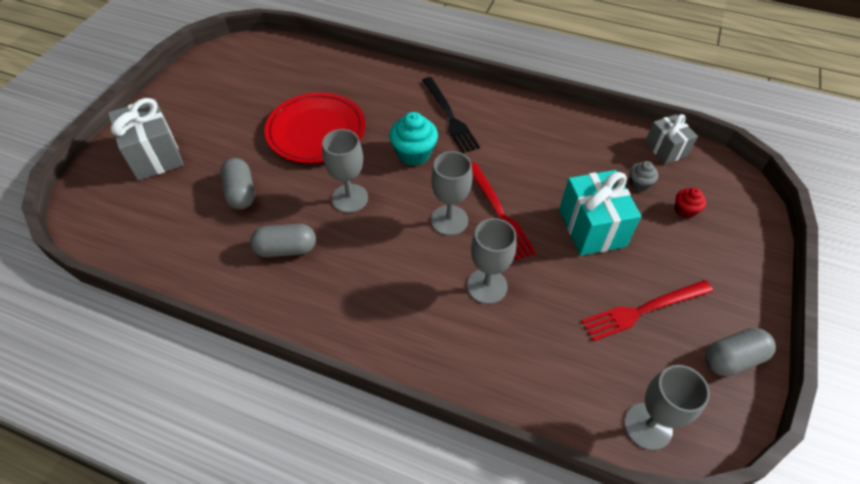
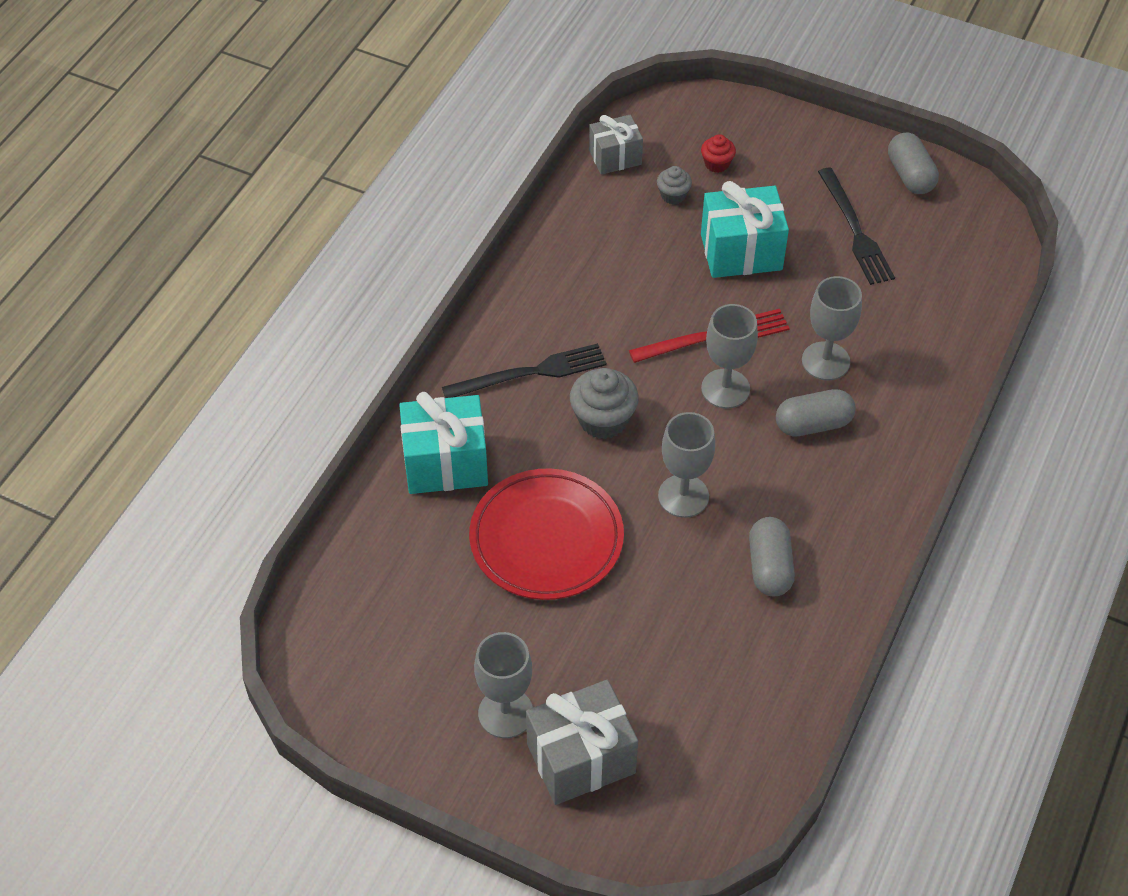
camera: 85 degrees left, 0 degrees up
grey capsule [220,158,255,209] -> grey capsule moved to [776,389,856,437]
turquoise cupcake [389,112,438,166] -> grey cupcake [570,368,639,439]
red fork [581,280,713,341] -> black fork [818,168,895,285]
grey goblet [624,365,710,450] -> grey goblet moved to [474,632,533,738]
none -> turquoise gift [399,392,488,494]

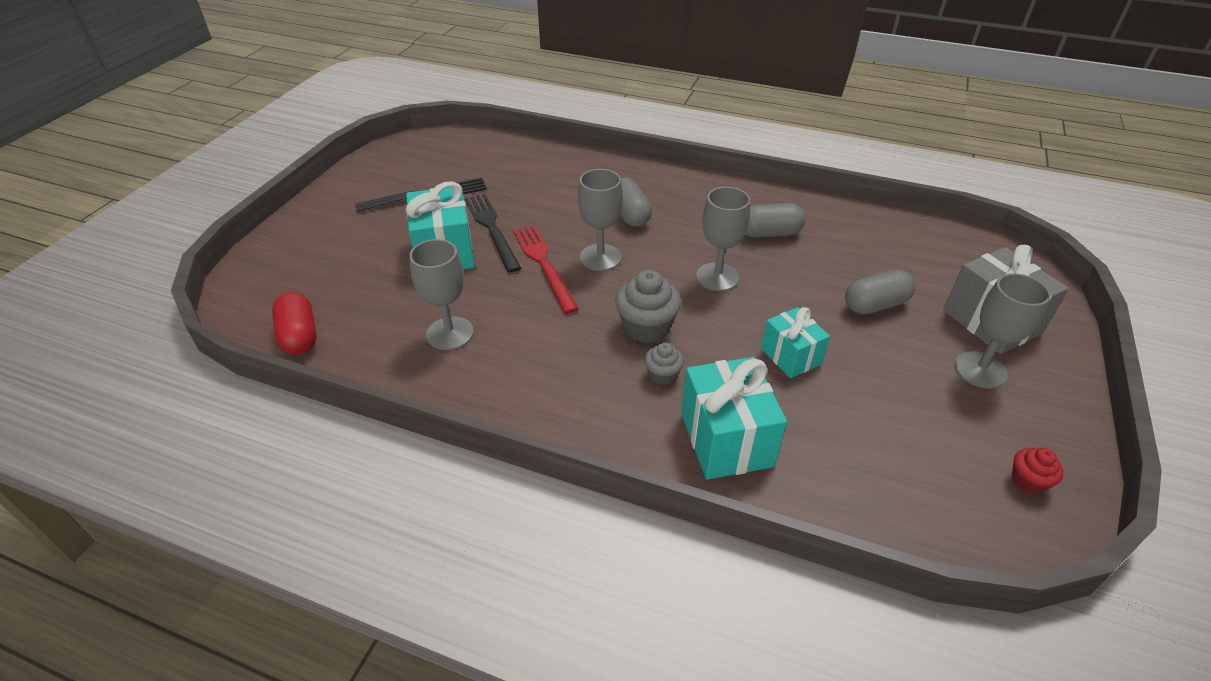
camera: 95 degrees left, 10 degrees down
black fork [442,343,607,398] -> black fork moved to [465,194,521,273]
red plate [469,469,624,600] -> turquoise gift [761,307,830,378]
grey gift [589,115,643,175] -> red capsule [272,292,317,355]
grey cupcake [657,166,692,204] -> grey cupcake moved to [645,343,684,385]
red cupcake [701,134,736,173] -> red cupcake moved to [1011,448,1064,494]
grey goblet [802,276,862,380] -> grey goblet moved to [409,239,474,350]
grey capsule [888,132,939,194] -> grey capsule moved to [845,269,915,315]

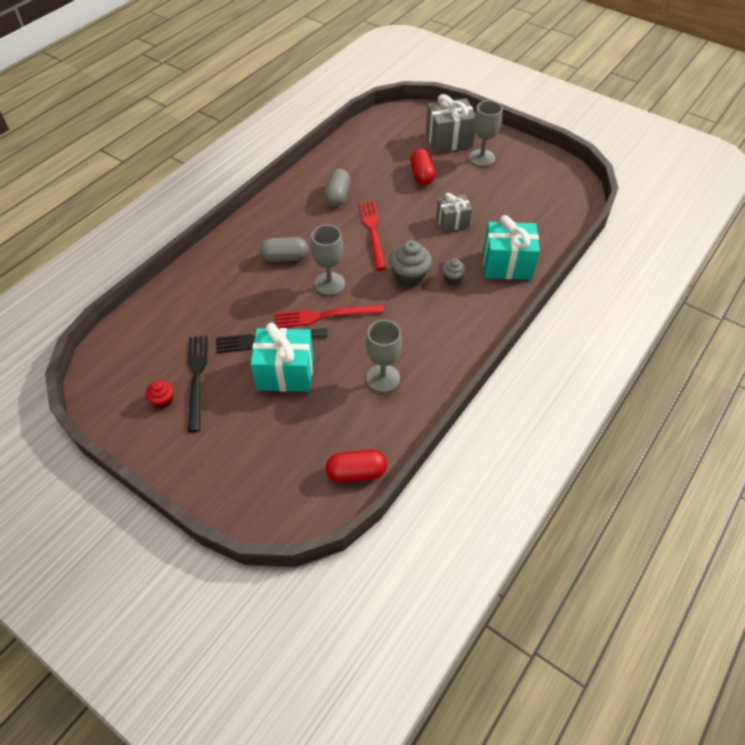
camera: 75 degrees left, 10 degrees up
grey goblet [696,187,750,291] -> red fork [359,201,386,270]
turquoise gift [761,307,830,378] -> grey gift [436,193,472,232]
grey capsule [845,269,915,315] -> red capsule [410,149,435,185]
red cupcake [1011,448,1064,494] -> red cupcake moved to [146,380,174,408]

